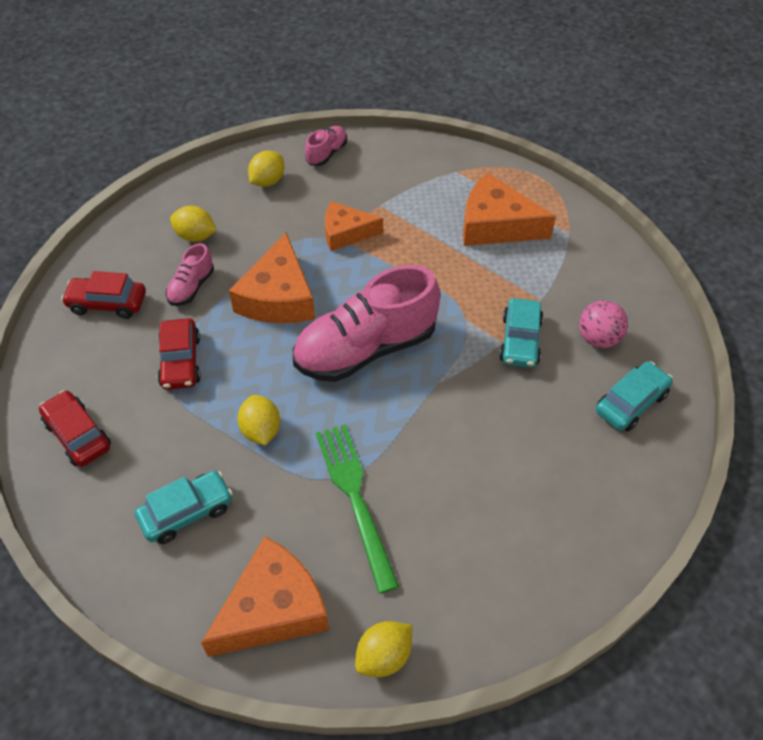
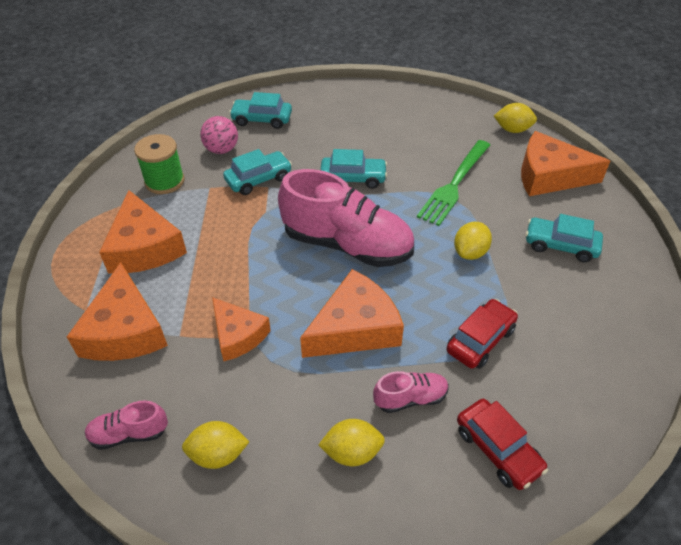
camera: 130 degrees left, 5 degrees down
red car [39,390,111,467] -> none
yellow lemon [170,206,217,242] -> yellow lemon turned 75 degrees counterclockwise [318,419,385,466]
none -> orange cheese [67,263,168,361]
none -> green spool [134,134,185,194]
none -> turquoise car [320,149,387,189]

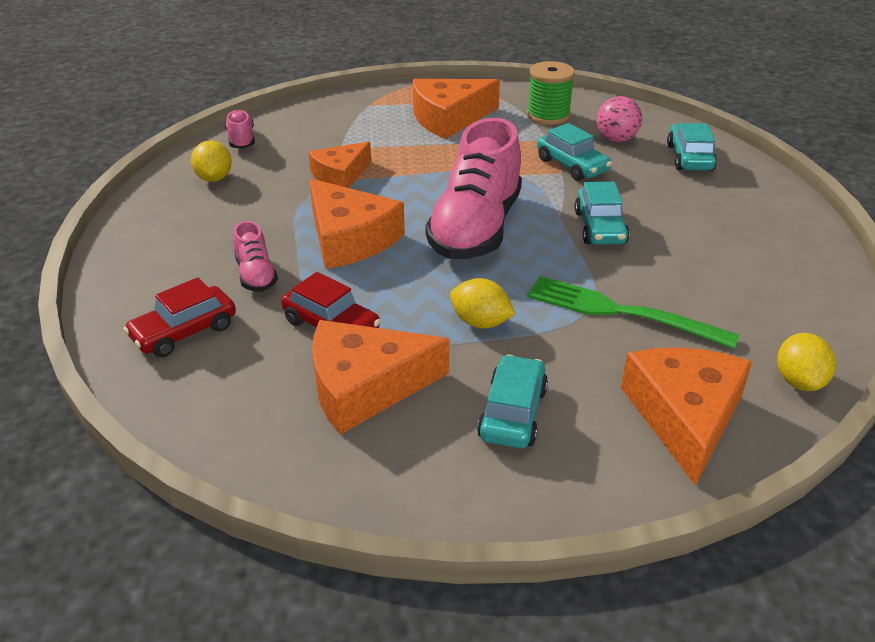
camera: 85 degrees right, 10 degrees down
orange cheese [67,263,168,361] -> orange cheese moved to [312,320,449,434]
yellow lemon [318,419,385,466] -> none

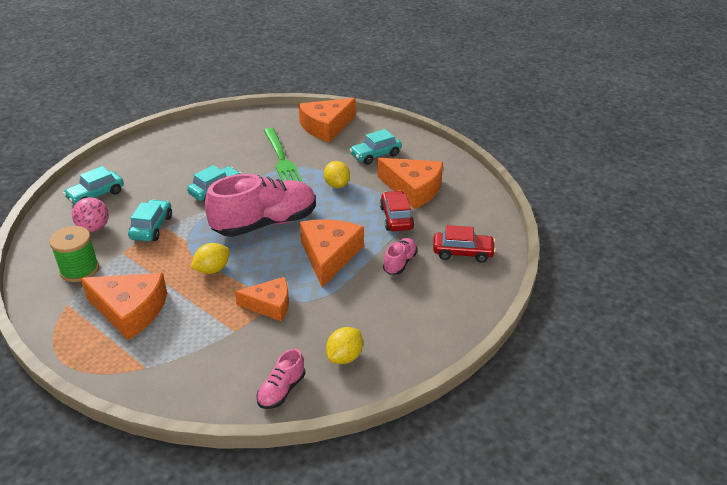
camera: 135 degrees left, 0 degrees up
yellow lemon [777,333,836,391] -> yellow lemon moved to [191,243,230,274]

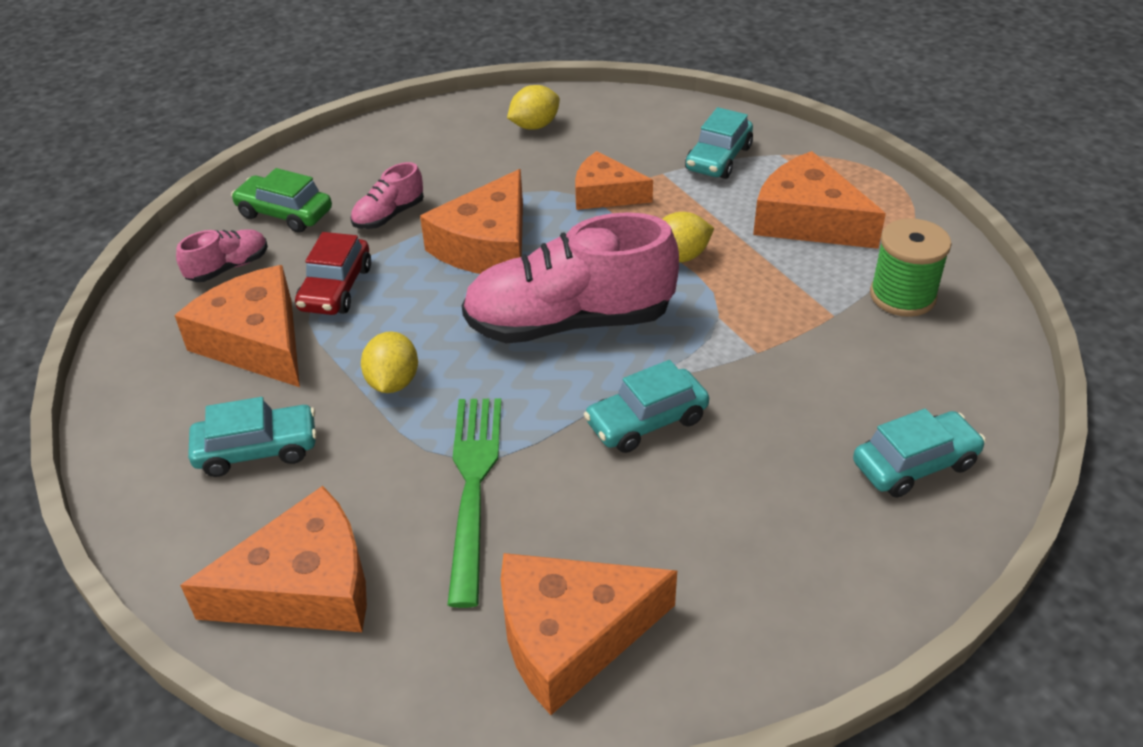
camera: 160 degrees left, 5 degrees up
pink ball [72,197,109,232] -> none
turquoise car [128,199,172,241] -> turquoise car moved to [685,107,753,179]
pink shoe [256,349,305,409] -> pink shoe moved to [176,229,268,282]
red car [433,225,496,263] -> green car [231,168,332,233]
none -> orange cheese [501,553,677,715]

